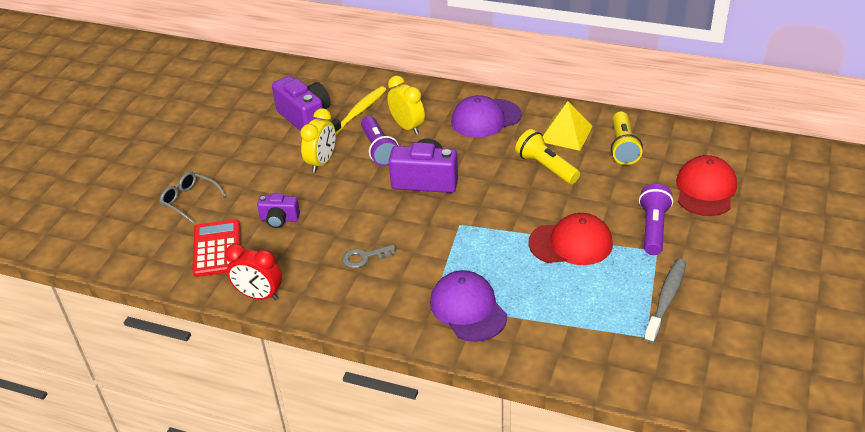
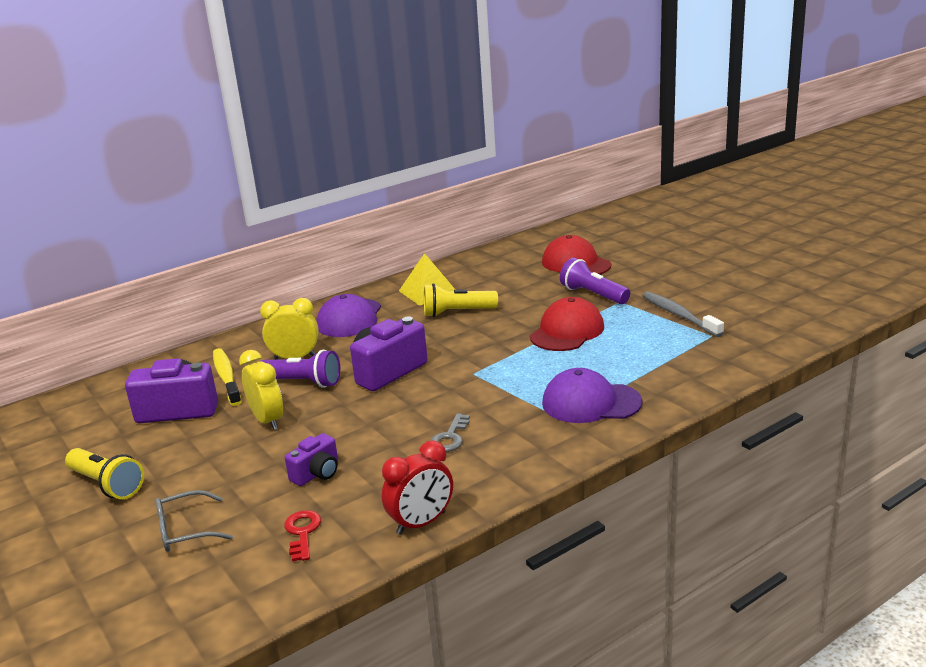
camera: 55 degrees left, 15 degrees down
red calculator [192,219,241,277] -> red key [284,510,321,561]
yellow flashlight [611,111,643,165] -> yellow flashlight moved to [65,448,144,499]

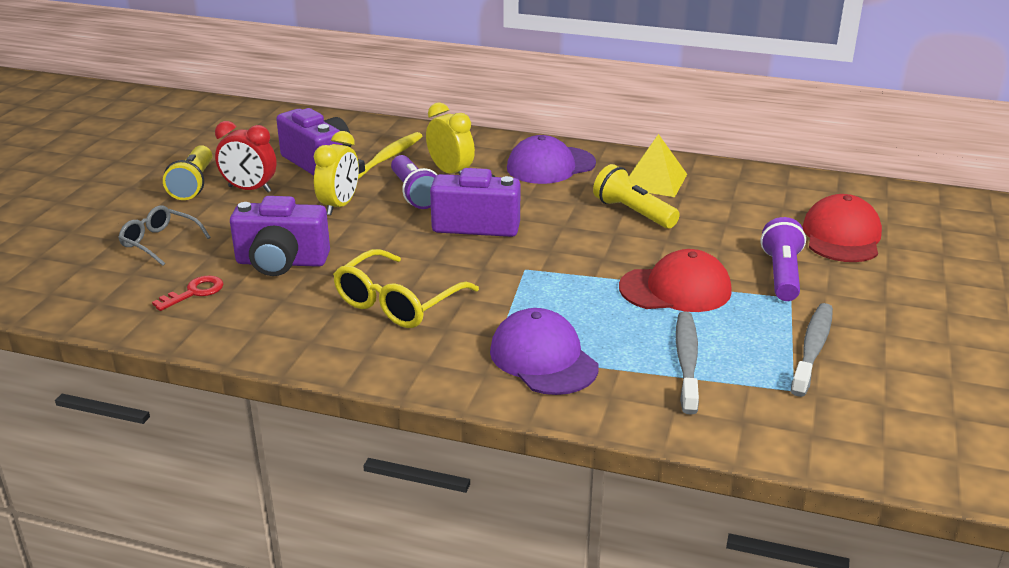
camera: 50 degrees right, 5 degrees up
purple camera [285,433,338,486] -> purple camera [230,196,330,276], size x1.74
red clock [382,440,453,535] -> red clock moved to [215,121,277,192]
grey key [430,413,470,452] -> yellow glasses [333,249,479,328]
none -> grey toothbrush [676,311,699,415]

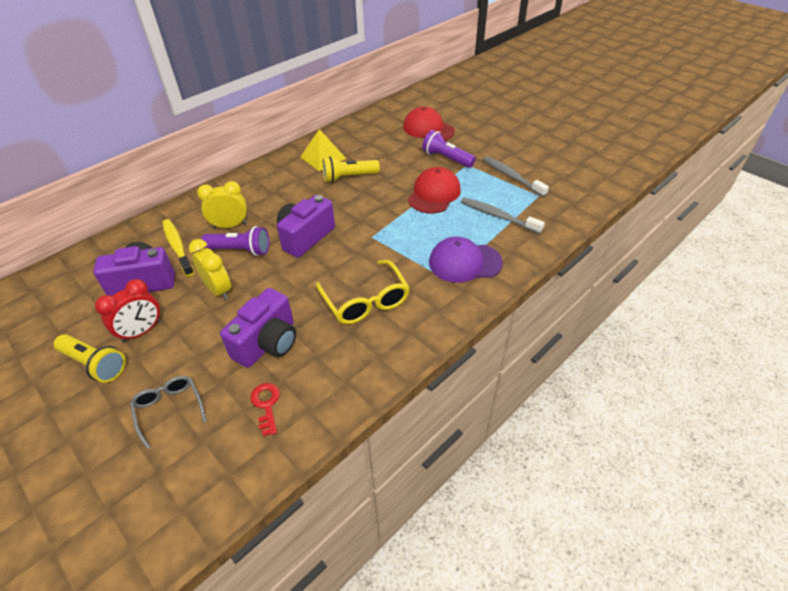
camera: 60 degrees left, 15 degrees up
grey glasses [118,206,211,266] -> grey glasses turned 90 degrees clockwise [130,376,207,449]
purple cap [507,135,596,184] -> none

